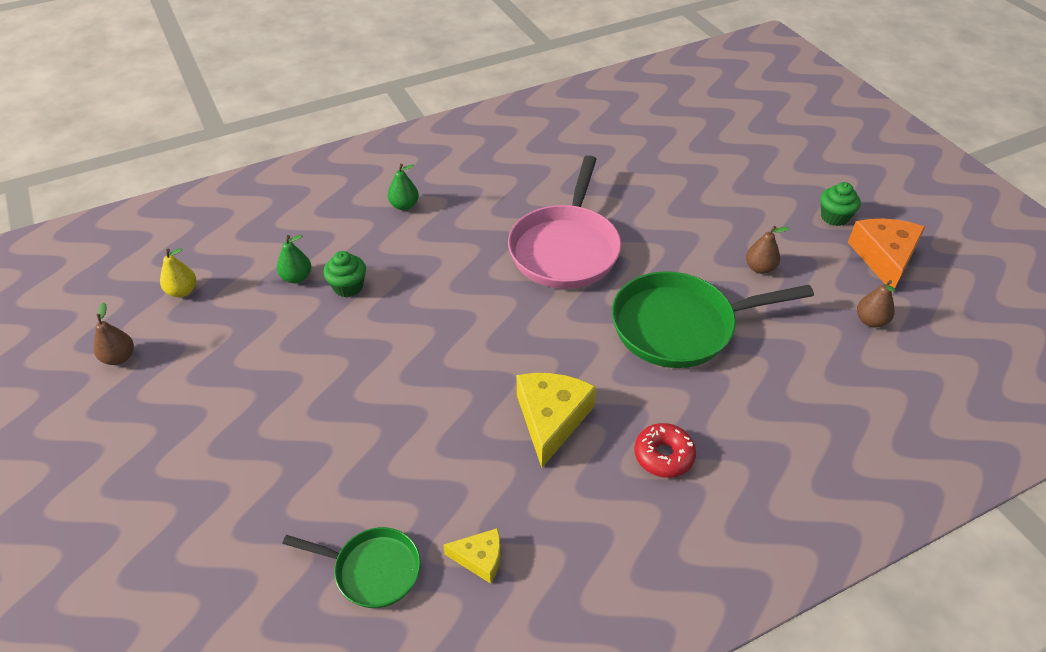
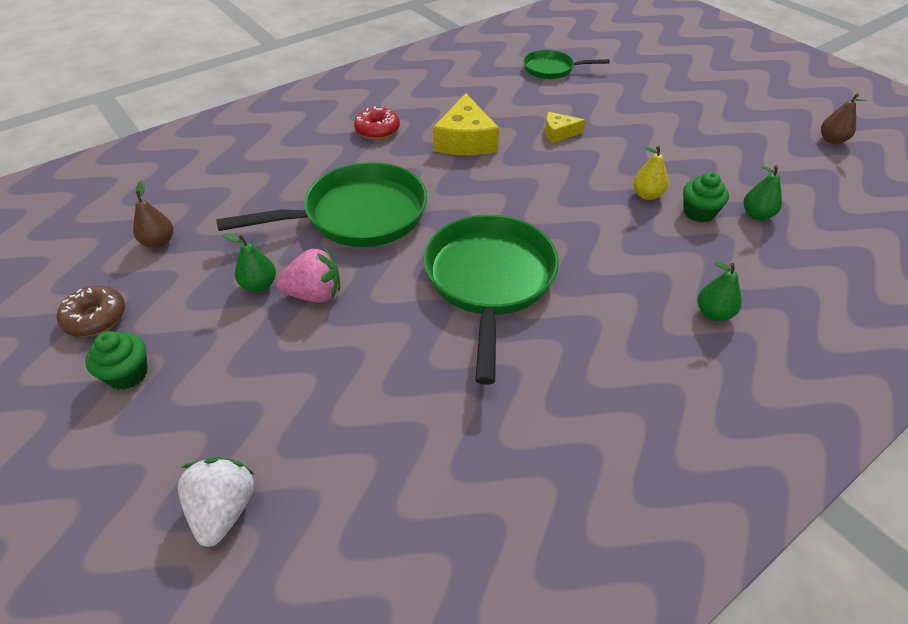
camera: 170 degrees right, 0 degrees up
yellow pear [160,248,196,297] -> yellow pear moved to [633,146,669,200]
yellow cheese [443,528,501,584] -> yellow cheese moved to [545,112,586,143]
pink pan [508,155,621,289] -> green pan [424,215,559,385]
brown pear [746,226,790,274] -> green pear [222,233,276,292]
orange cheese [848,219,925,293] -> brown donut [57,286,125,337]
none -> white strawberry [178,457,254,547]
none -> pink strawberry [276,247,340,302]

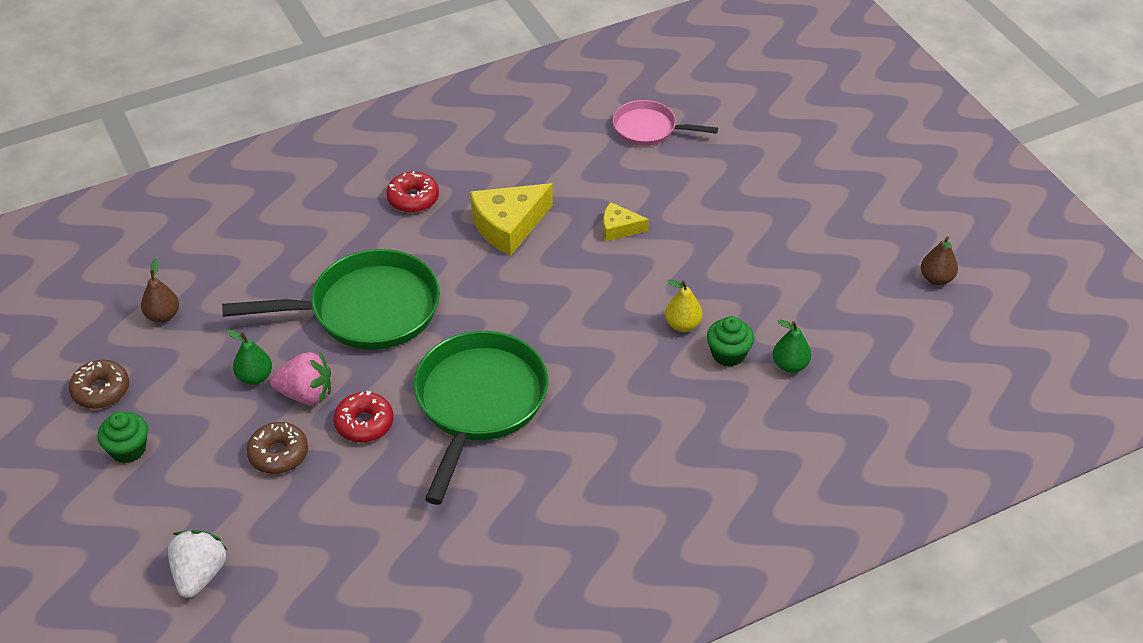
camera: 10 degrees right, 0 degrees up
yellow cheese [433,93,499,155] -> yellow cheese turned 45 degrees clockwise [470,183,553,256]
green pan [523,50,610,79] -> pink pan [613,100,718,146]
green pear [698,262,742,321] -> none
none -> brown donut [246,422,308,474]
none -> red donut [333,391,394,442]

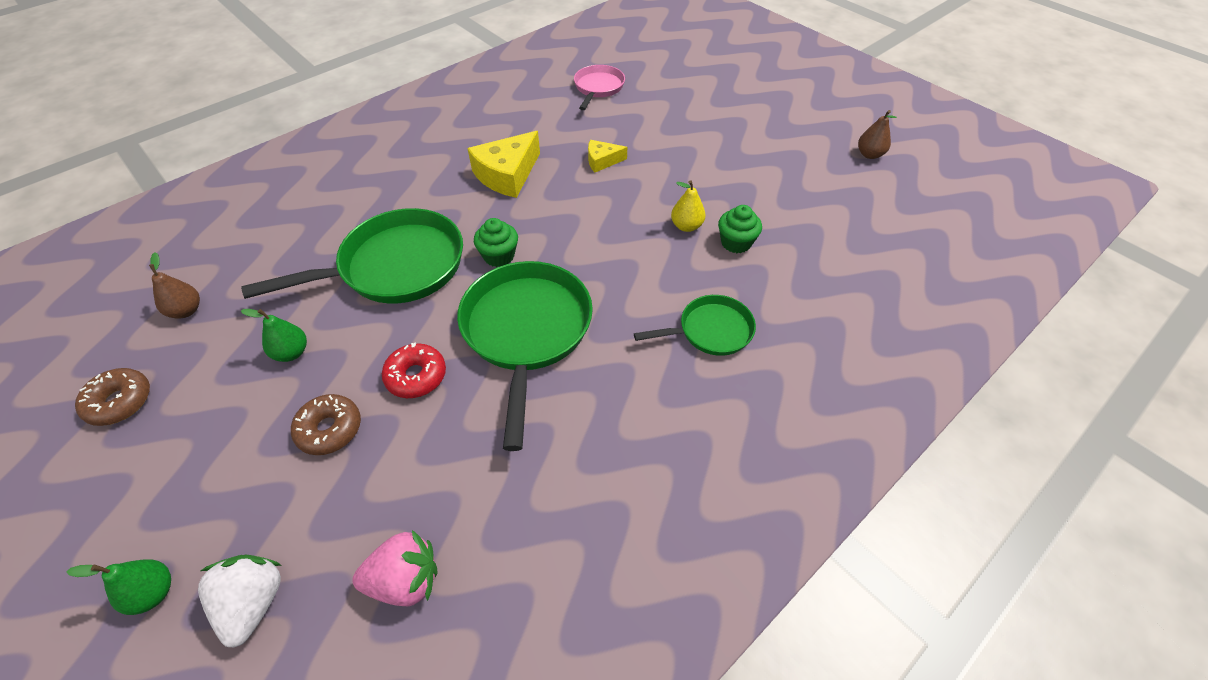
camera: 15 degrees left, 5 degrees up
green cupcake [97,411,148,463] -> green cupcake moved to [474,218,518,267]
pink strawberry [270,352,331,405] -> pink strawberry moved to [352,530,438,606]
red donut [386,171,439,213] -> none
pink pan [613,100,718,146] -> pink pan turned 105 degrees clockwise [574,65,625,110]
green pear [773,320,811,373] -> green pear moved to [66,559,171,615]
none -> green pan [634,295,756,356]

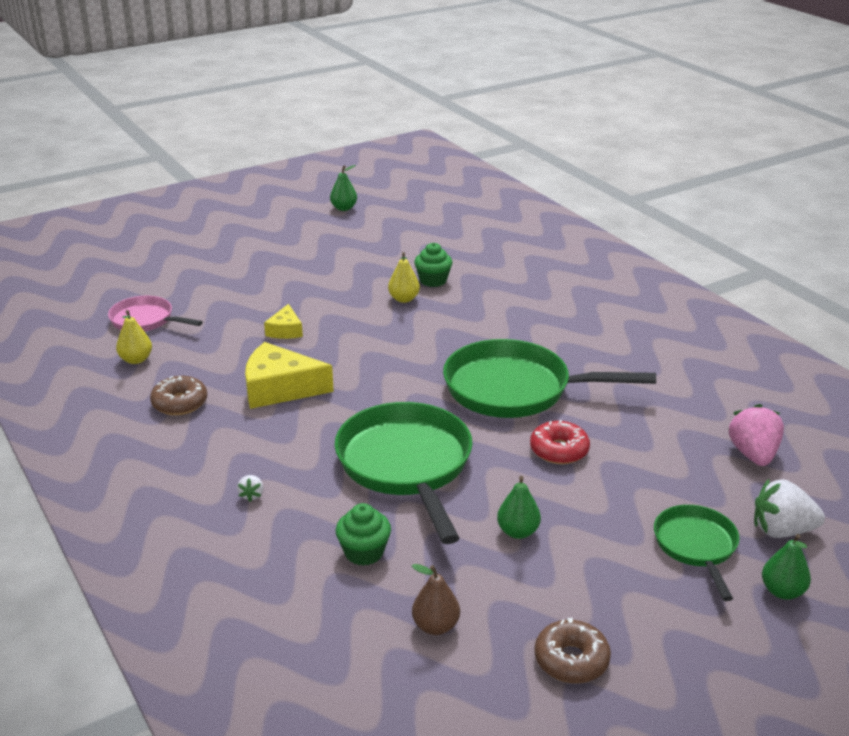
camera: 80 degrees left, 20 degrees down
brown donut [291,394,361,455] -> brown donut moved to [150,376,207,415]
yellow cheese [467,131,540,198] -> yellow cheese turned 135 degrees clockwise [245,342,334,409]
green cupcake [474,218,518,267] -> green cupcake moved to [336,503,391,566]
green pan [634,295,756,356] -> green pan moved to [654,505,740,601]
brown pear [858,110,897,159] -> green pear [330,165,357,211]
none -> yellow pear [116,310,152,364]
none -> white strawberry [237,475,263,502]

